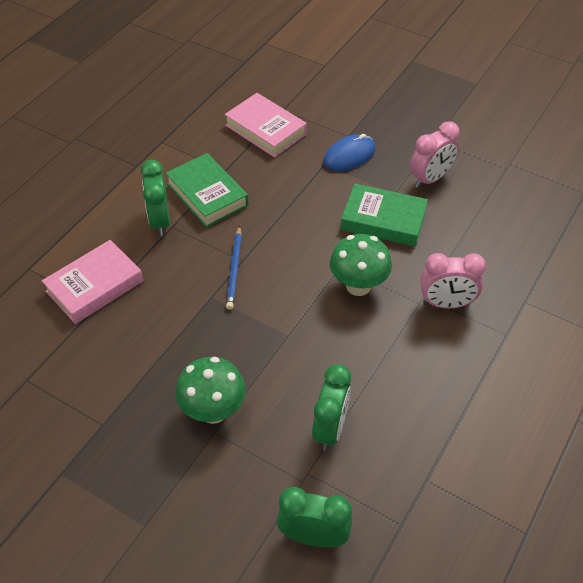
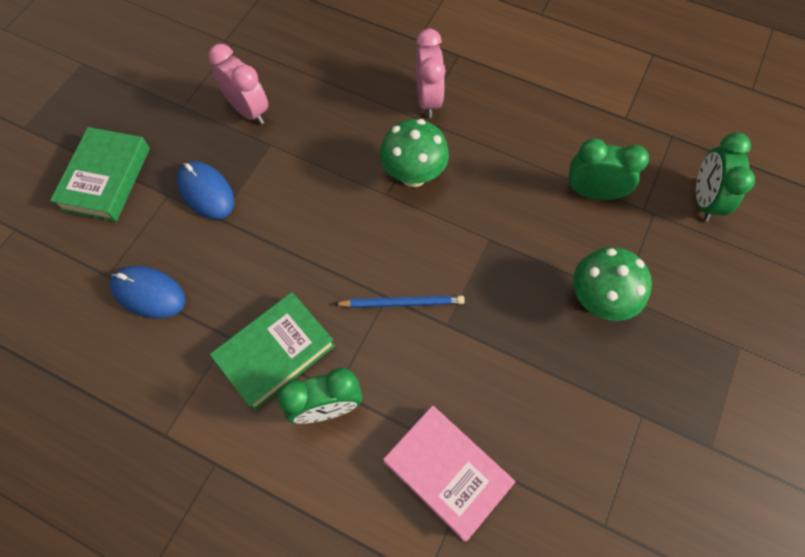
camera: 95 degrees left, 15 degrees up
pink book [224,93,307,158] -> blue mouse [110,266,185,319]
green book [341,184,428,246] -> green book moved to [50,127,150,222]

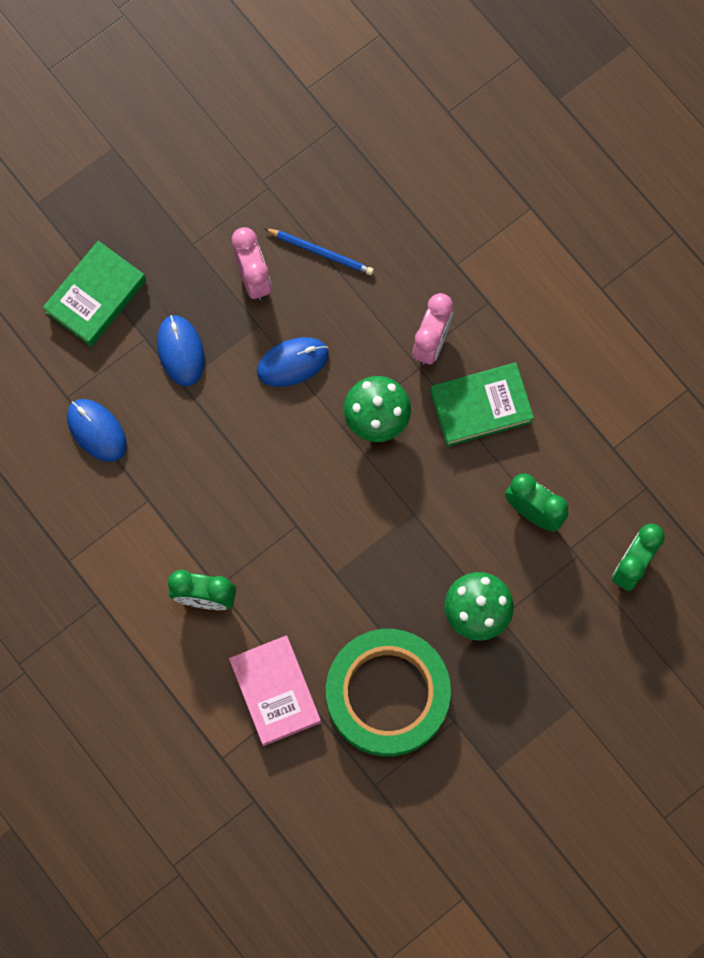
camera: 25 degrees right, 10 degrees up
green book [210,292,335,411] -> green book moved to [430,363,534,447]
blue pencil [334,296,465,308] -> blue pencil moved to [264,228,374,275]
none -> blue mouse [257,337,329,387]
none -> green tape [326,629,451,757]

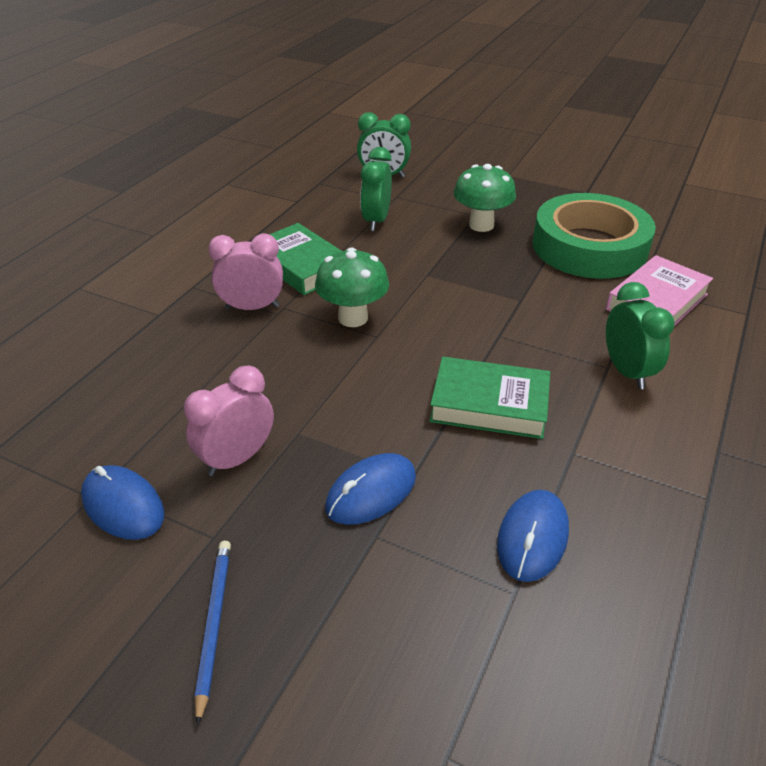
camera: 115 degrees left, 35 degrees down
green book [43,241,146,347] -> green book moved to [429,357,550,439]
blue mouse [257,337,329,387] -> blue mouse moved to [81,465,164,540]
blue pencil [264,228,374,275] -> blue pencil moved to [195,541,231,726]

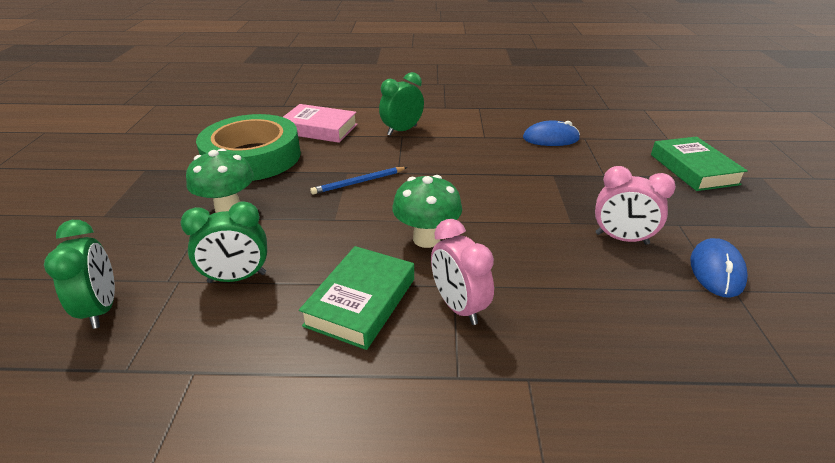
camera: 115 degrees left, 5 degrees down
blue pencil [195,541,231,726] -> blue pencil moved to [310,167,408,195]
blue mouse [325,453,416,525] -> none
green book [429,357,550,439] -> green book moved to [651,137,748,191]

